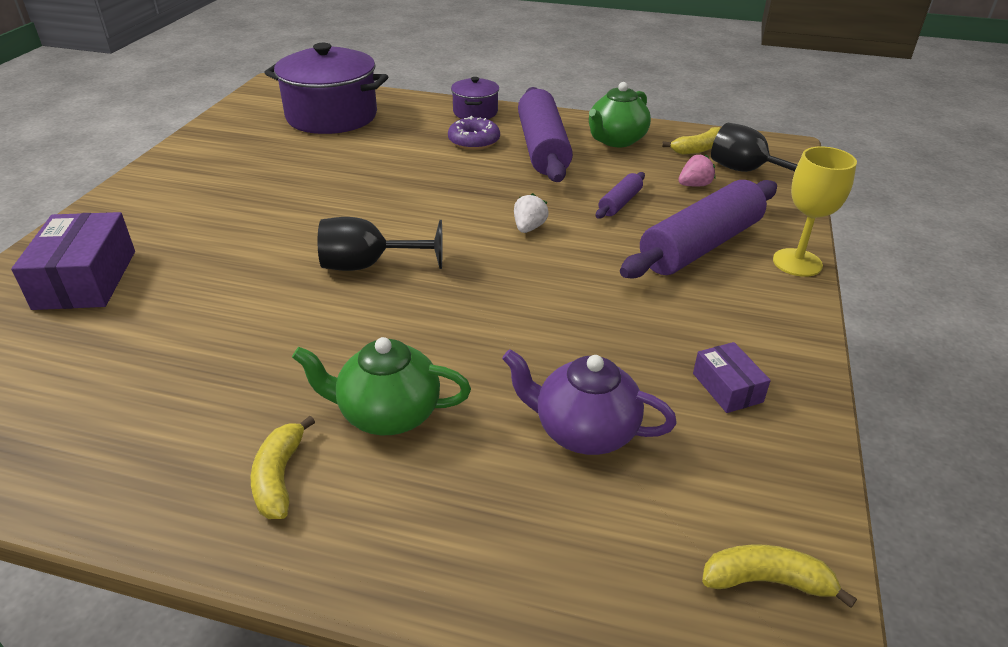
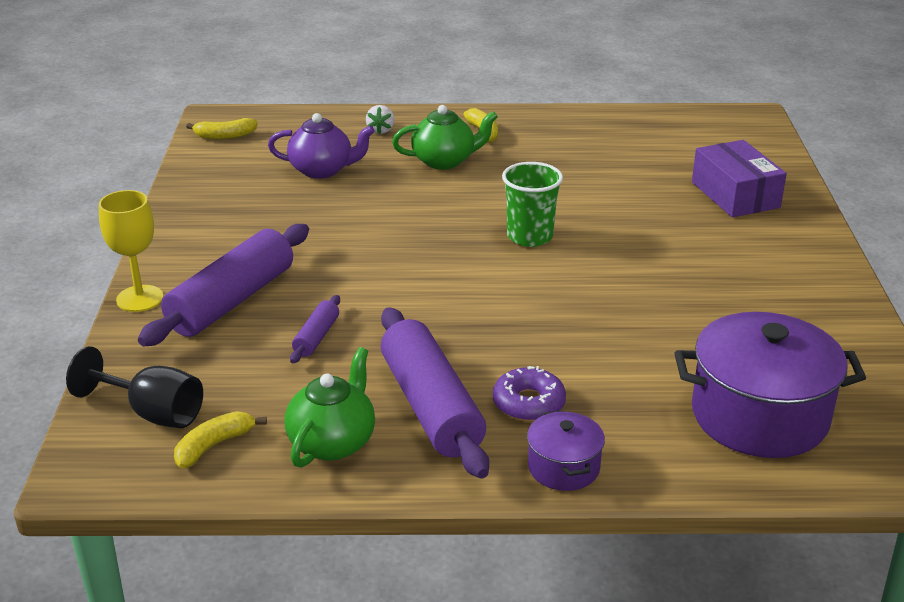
camera: 165 degrees right, 5 degrees down
black goblet [318,217,442,271] -> green cup [502,162,563,247]
white strawberry [514,193,549,233] -> white strawberry moved to [366,105,395,134]
pink strawberry [678,154,715,186] -> none
purple box [693,342,771,413] -> none

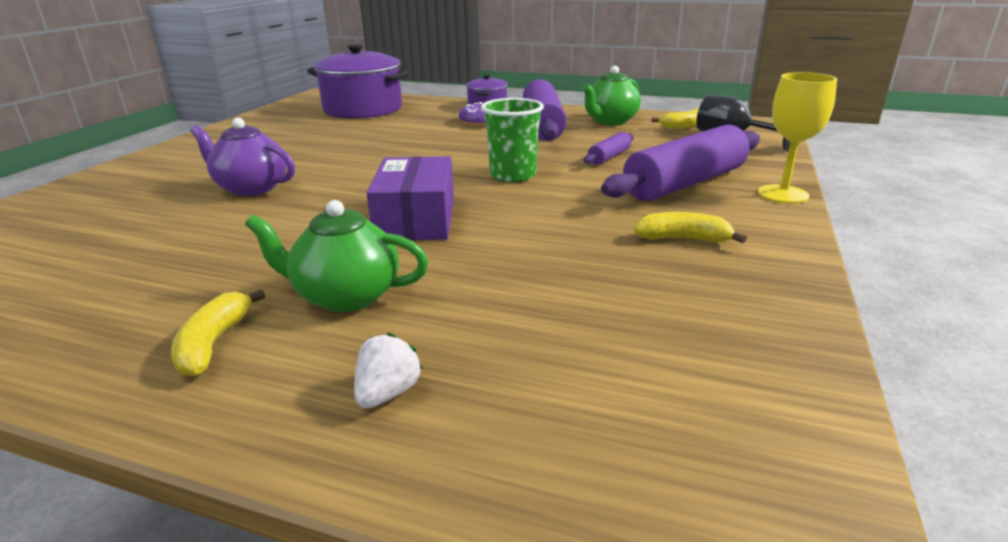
camera: 160 degrees left, 5 degrees down
yellow banana [186,118,258,139] -> yellow banana moved to [634,212,747,243]
purple teapot [268,113,375,179] -> purple teapot moved to [190,118,295,196]
green cup [502,162,563,247] -> green cup moved to [481,98,544,182]
purple box [692,140,787,217] -> purple box moved to [366,156,454,241]

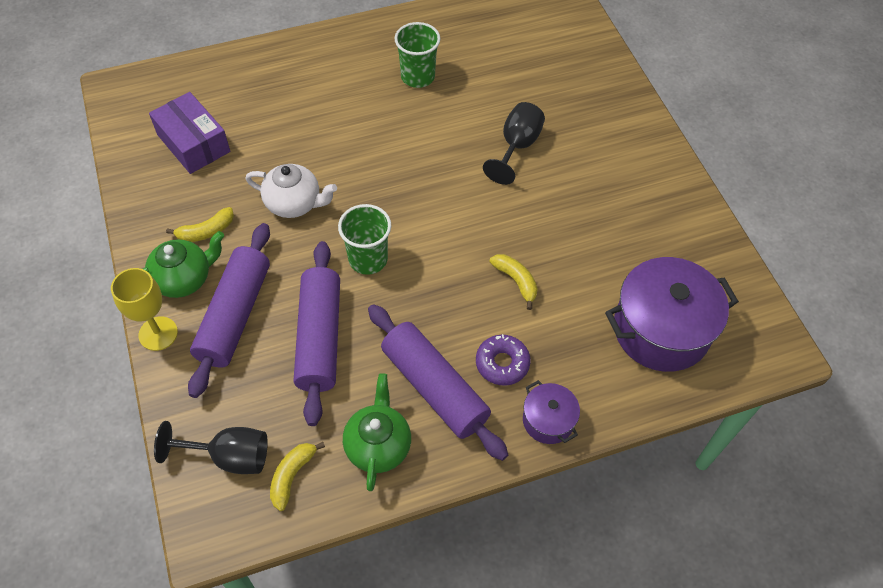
camera: 140 degrees right, 30 degrees up
yellow banana [171,289,265,377] -> yellow banana moved to [489,254,538,310]
purple teapot [190,118,295,196] -> black goblet [483,102,545,185]
green teapot [245,200,429,312] -> green teapot moved to [143,231,224,298]
white strawberry [354,333,422,408] -> none
purple box [366,156,454,241] -> purple box moved to [149,92,230,174]
purple rolling pin [584,132,634,165] -> purple rolling pin [294,241,340,426], size x2.18
none -> white teapot [246,164,337,218]
none -> green cup [395,22,440,88]

